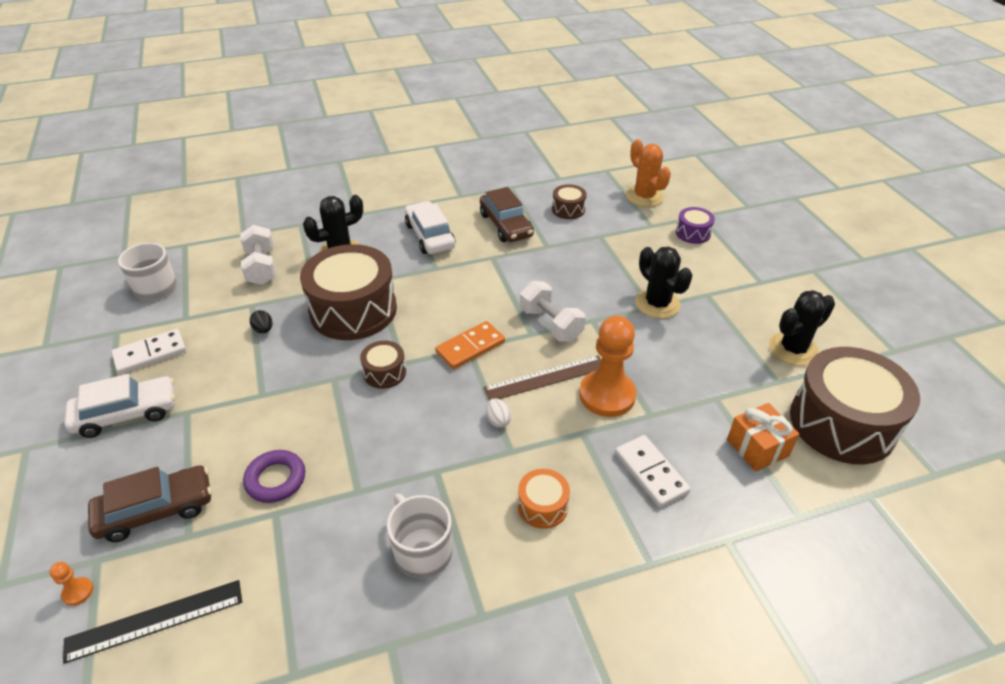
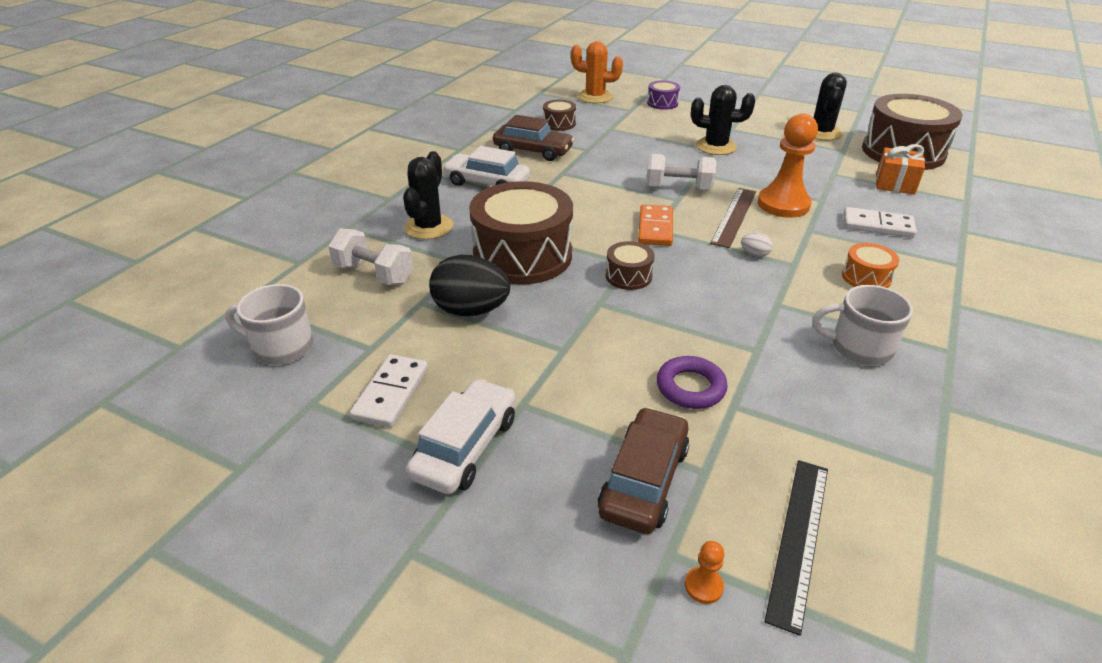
camera: 45 degrees left, 5 degrees down
black egg [250,310,272,333] -> black egg [429,255,510,317], size x2.31

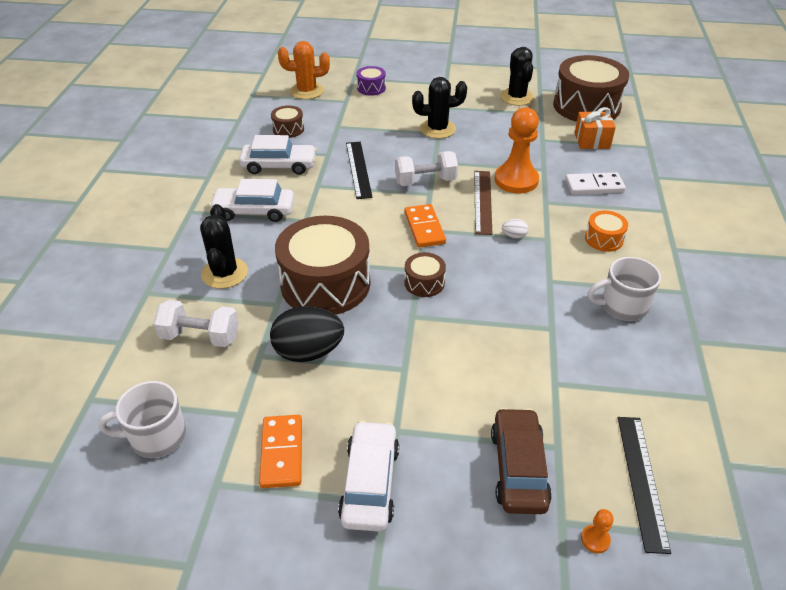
camera: 20 degrees left, 5 degrees up
white domino [350,354,428,428] -> orange domino [259,415,302,488]
brown car [493,115,574,161] -> white car [239,135,317,175]
purple ring [657,356,728,409] -> none
none -> black ruler [346,142,373,199]

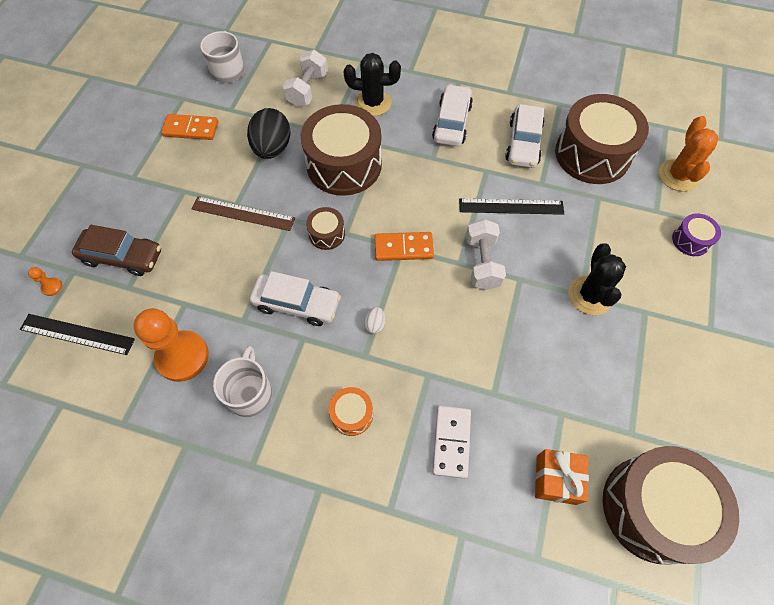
camera: 100 degrees right, 20 degrees up
brown drum [271,106,304,138] -> brown drum [555,94,649,184], size x2.22
white car [338,420,399,532] -> white car moved to [250,271,341,326]
brown ruler [474,171,492,235] -> brown ruler moved to [192,196,295,231]
orange pawn [494,107,539,193] -> orange pawn moved to [134,308,209,382]
black cactus [500,47,534,106] -> none

